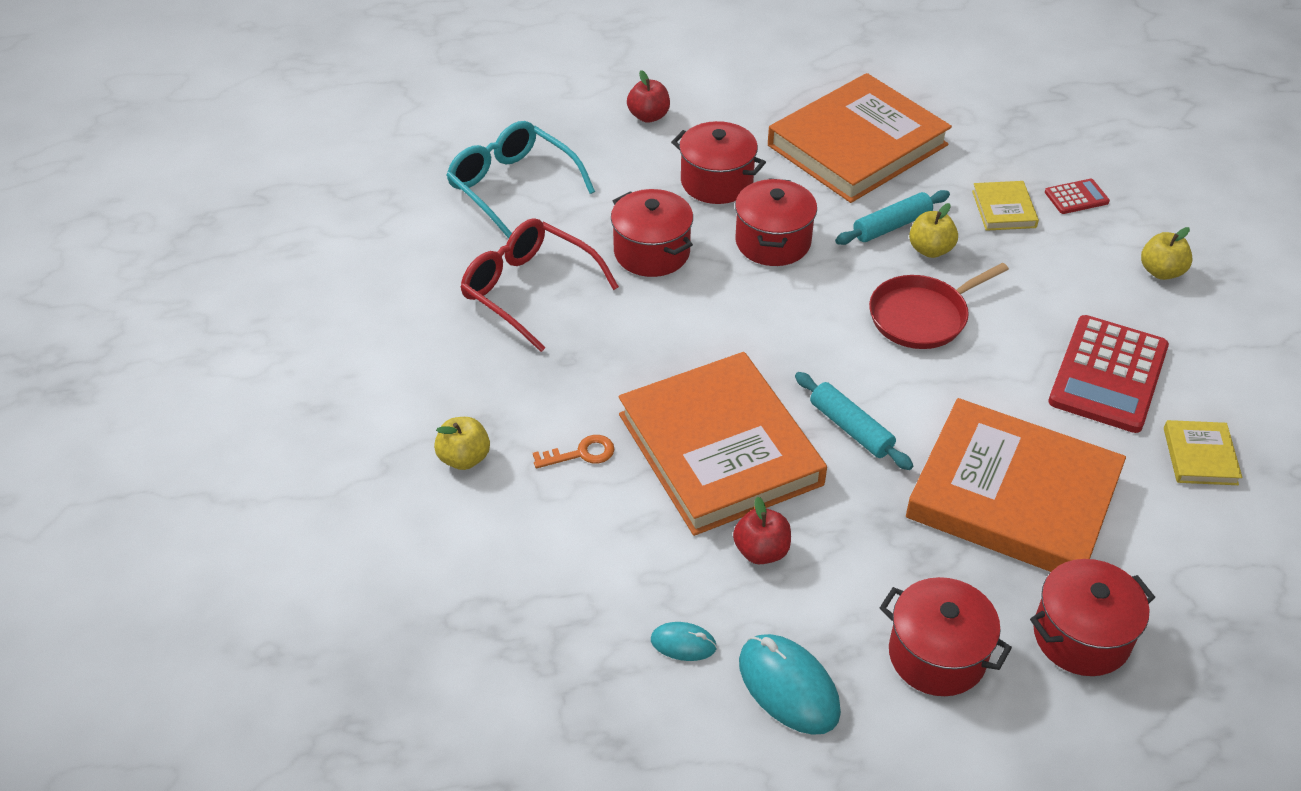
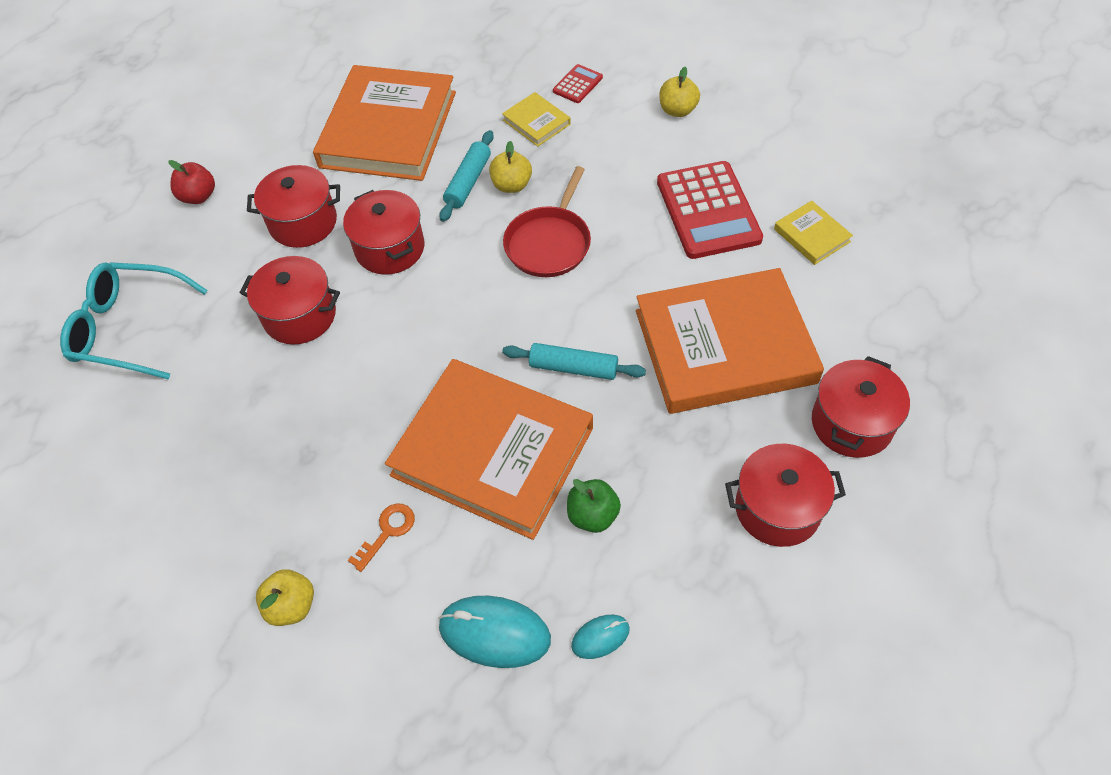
camera: 35 degrees left, 10 degrees up
red glasses [460,218,619,352] -> none
red apple [733,497,791,564] -> green apple [567,479,621,533]
turquoise mouse [739,634,841,735] -> turquoise mouse moved to [438,596,551,668]

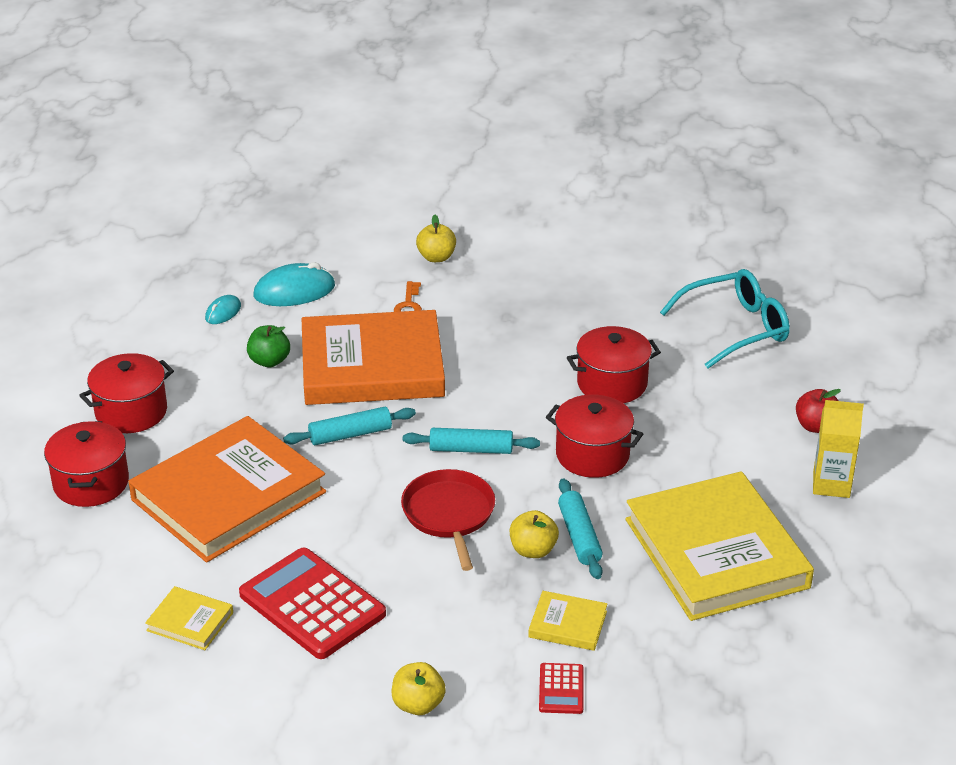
camera: 145 degrees right, 20 degrees down
red pot [247,165,340,248] -> none
orange book [313,65,456,181] -> yellow book [625,471,814,621]
none -> turquoise rolling pin [403,428,540,454]
none -> yellow carton [813,400,864,498]

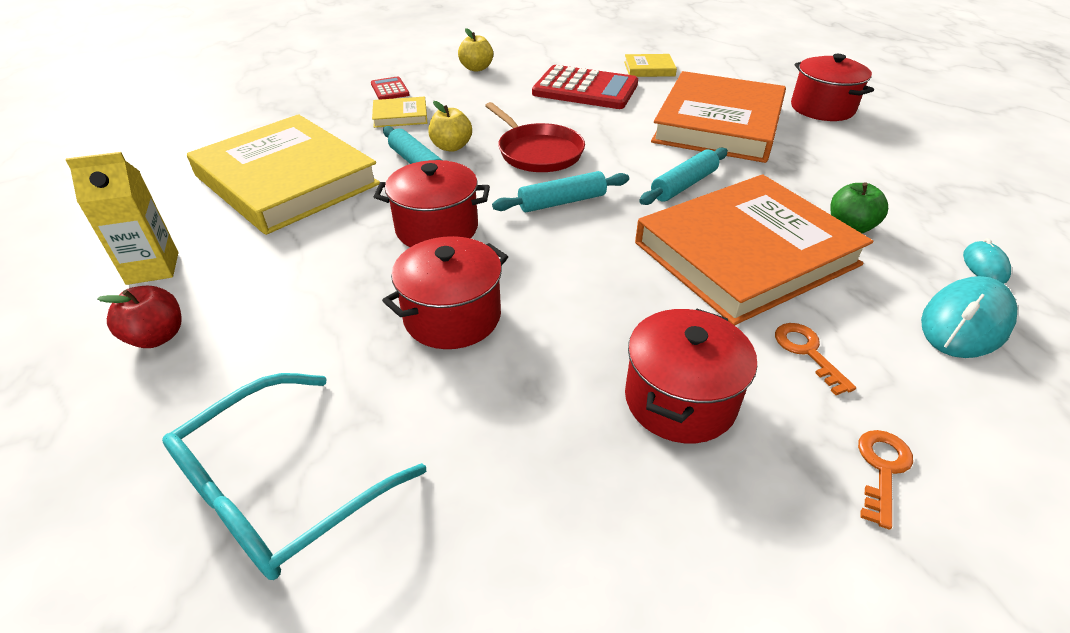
camera: 155 degrees right, 5 degrees up
red pot [79,353,174,433] -> red pot moved to [625,309,757,443]
yellow apple [416,215,456,262] -> orange key [858,430,913,530]

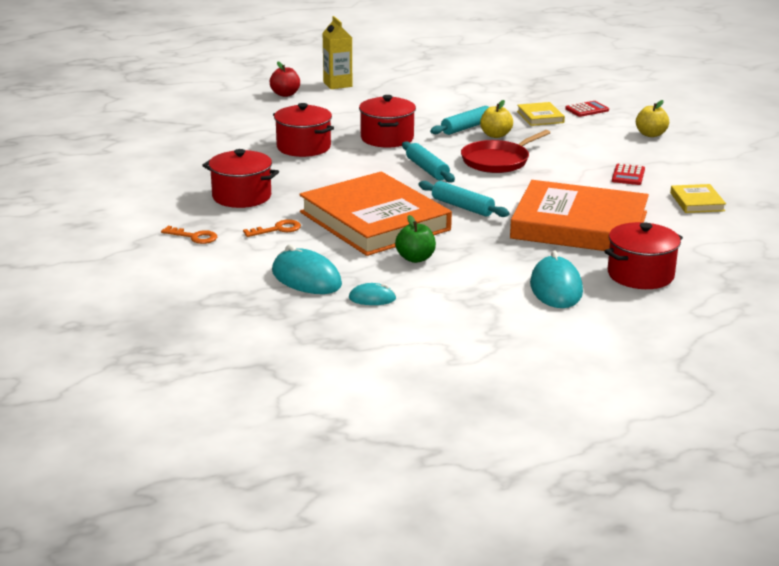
camera: 85 degrees right, 15 degrees down
turquoise glasses [162,373,426,580] -> none
yellow book [187,114,380,235] -> none
red calculator [532,65,638,109] -> red calculator [612,164,645,185], size x0.46
none -> turquoise mouse [530,250,583,308]

